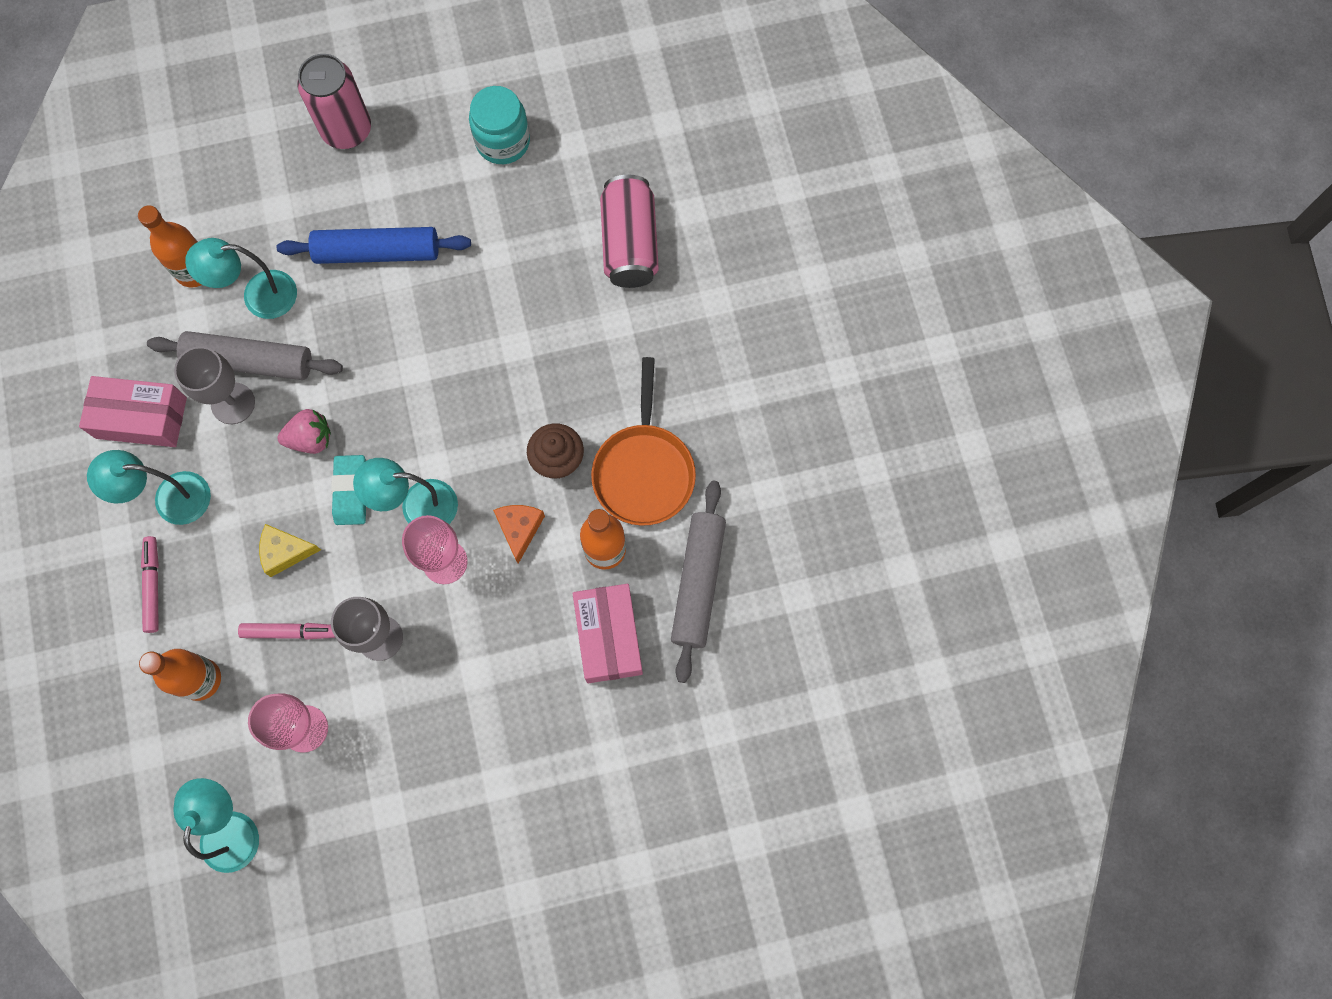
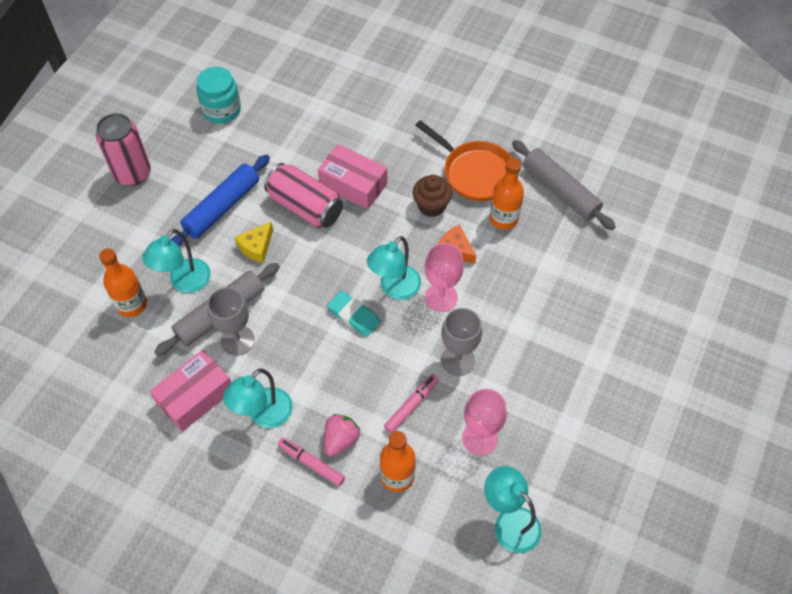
camera: 50 degrees left, 15 degrees down
yellow cheese [259,524,321,577] -> yellow cheese moved to [235,222,273,263]
pink strawberry [277,409,331,454] -> pink strawberry moved to [324,414,360,457]
pink box [573,584,643,683] -> pink box moved to [318,144,387,209]
pink can [600,174,659,288] -> pink can moved to [264,163,343,228]

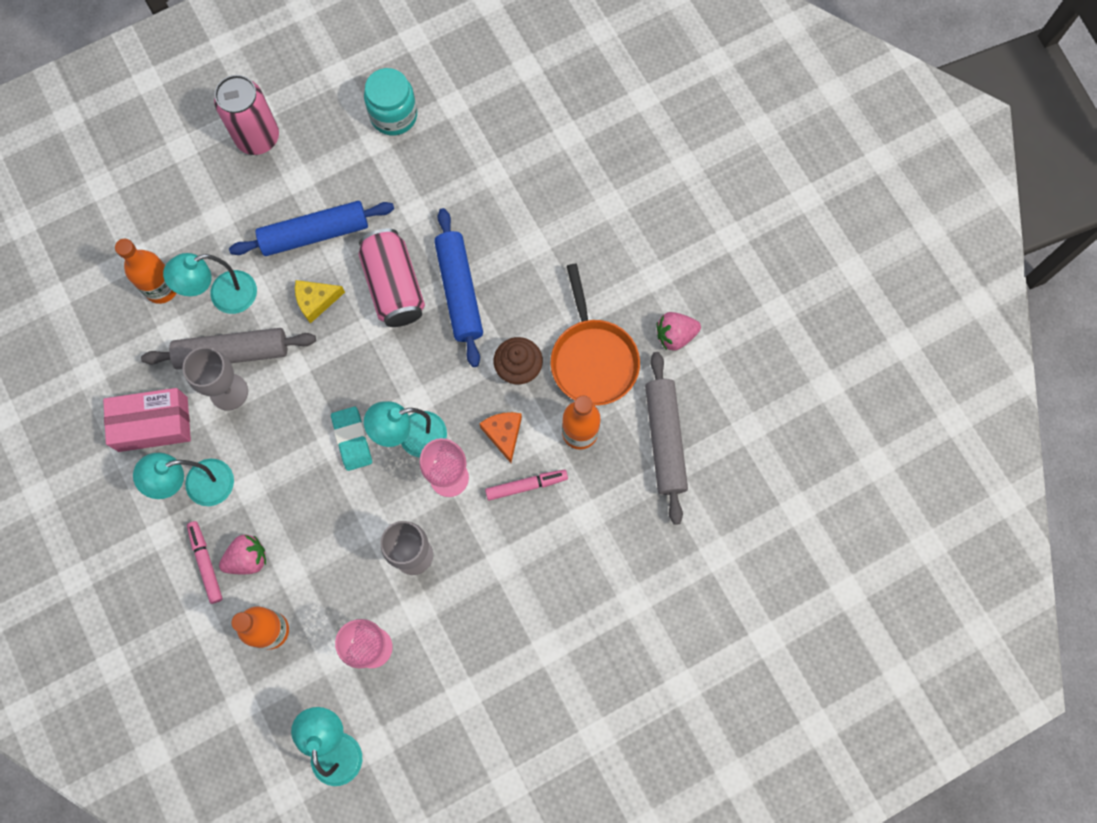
camera: 35 degrees right, 15 degrees up
pink box [318,144,387,209] -> blue rolling pin [434,208,483,367]
pink marker [384,374,439,433] -> pink marker moved to [485,470,568,501]
none -> pink strawberry [657,312,701,351]

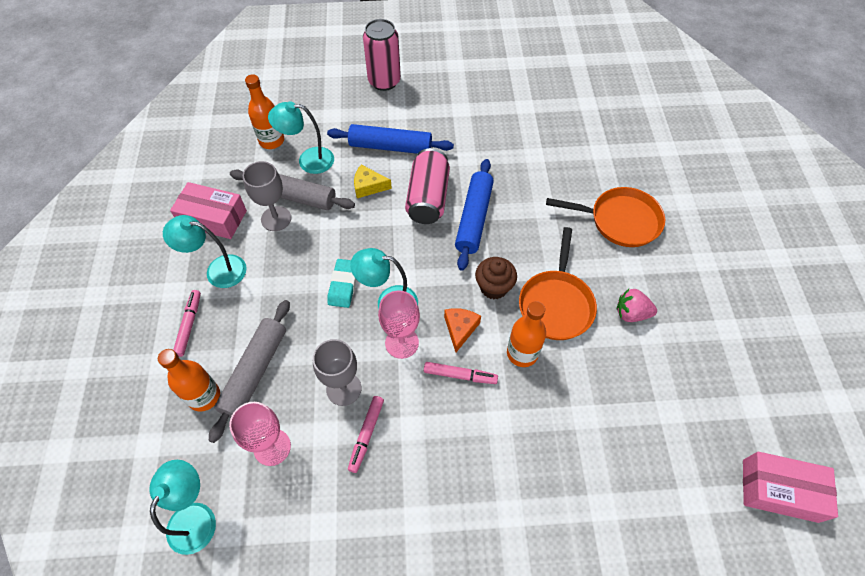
camera: 25 degrees right, 15 degrees down
pink strawberry [219,535,266,574] -> none
turquoise jar [364,68,417,135] -> none
grey rolling pin [645,352,688,525] -> grey rolling pin moved to [209,300,290,443]
none -> pink marker [348,396,384,473]
none -> orange pan [546,187,665,247]
none -> pink box [743,452,838,523]

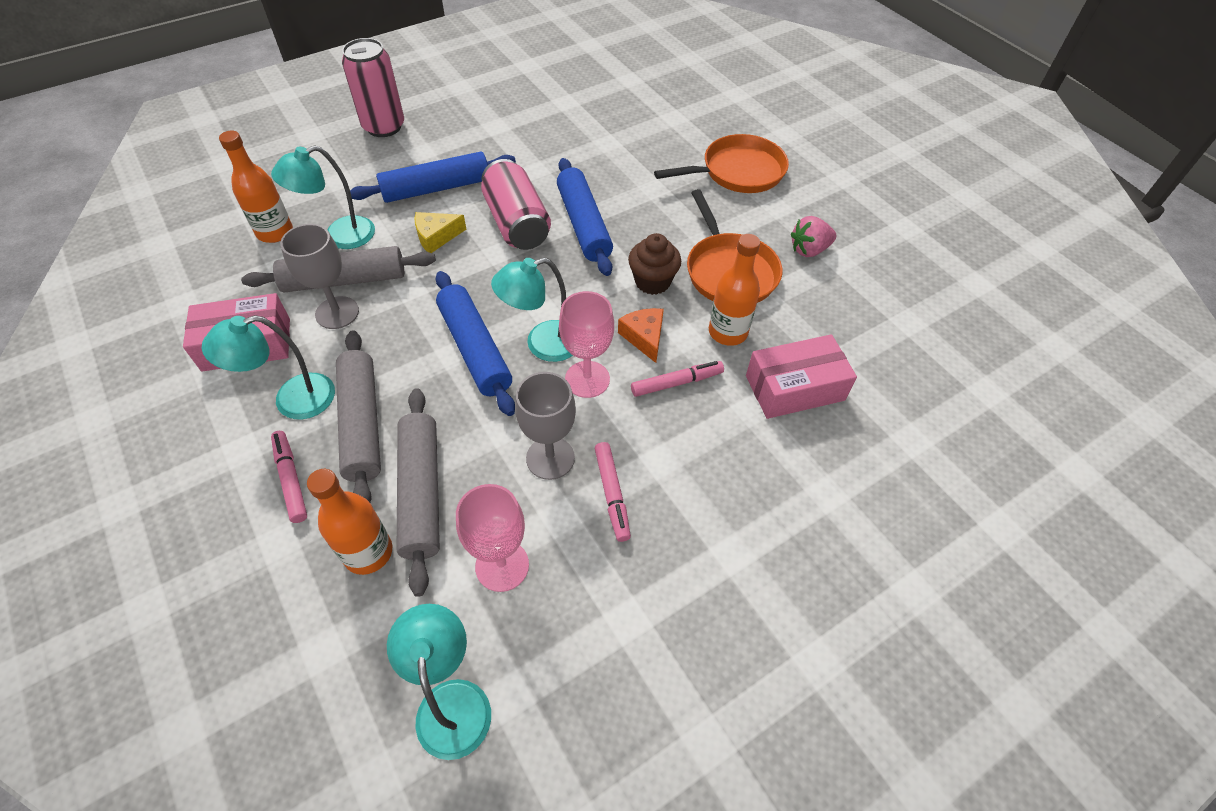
camera: 30 degrees left, 5 degrees down
turquoise eraser [327,259,356,308] -> blue rolling pin [436,271,515,416]
pink box [743,452,838,523] -> pink box moved to [746,334,857,419]
none -> grey rolling pin [336,330,381,502]

